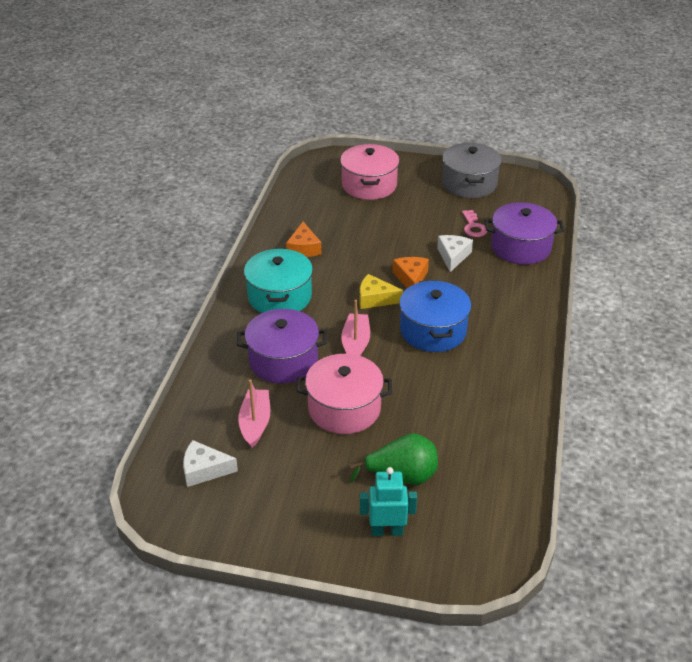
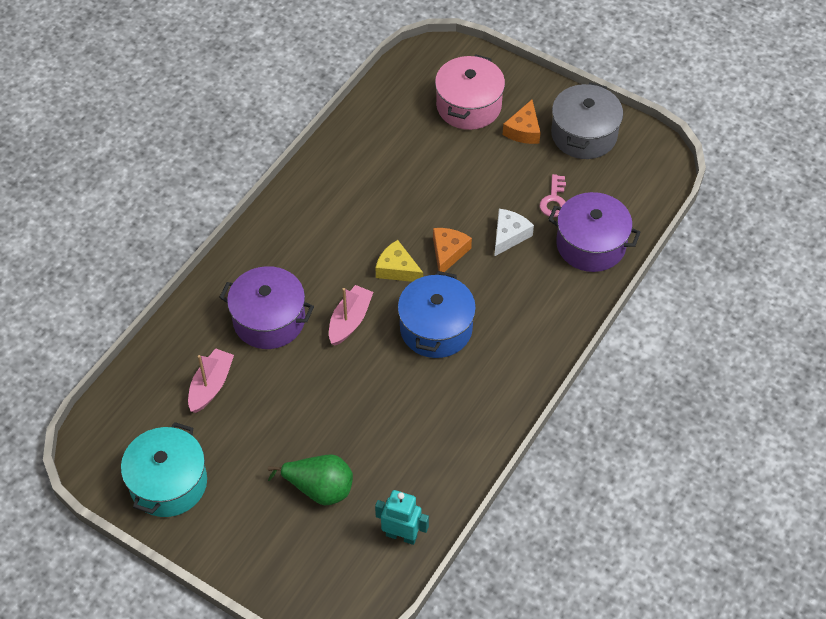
camera: 20 degrees right, 15 degrees up
white cheese [183,440,238,487] -> none
turquoise pot [244,249,313,313] -> turquoise pot moved to [121,422,207,517]
orange cheese [286,222,321,257] -> orange cheese moved to [503,100,541,144]
pink pot [296,354,392,434] -> none
turquoise robot [360,467,417,536] -> turquoise robot moved to [375,490,429,545]

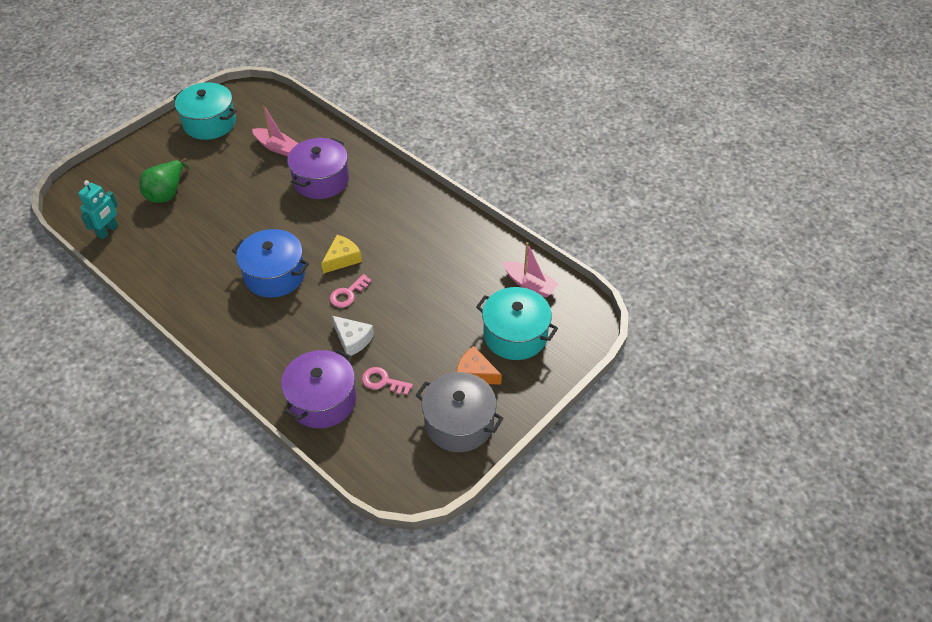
camera: 100 degrees right, 5 degrees down
pink boat [329,285,373,346] -> pink boat moved to [503,242,559,298]
orange cheese [433,228,472,272] -> pink key [330,274,372,308]
pink pot [435,54,505,130] -> turquoise pot [476,287,558,360]

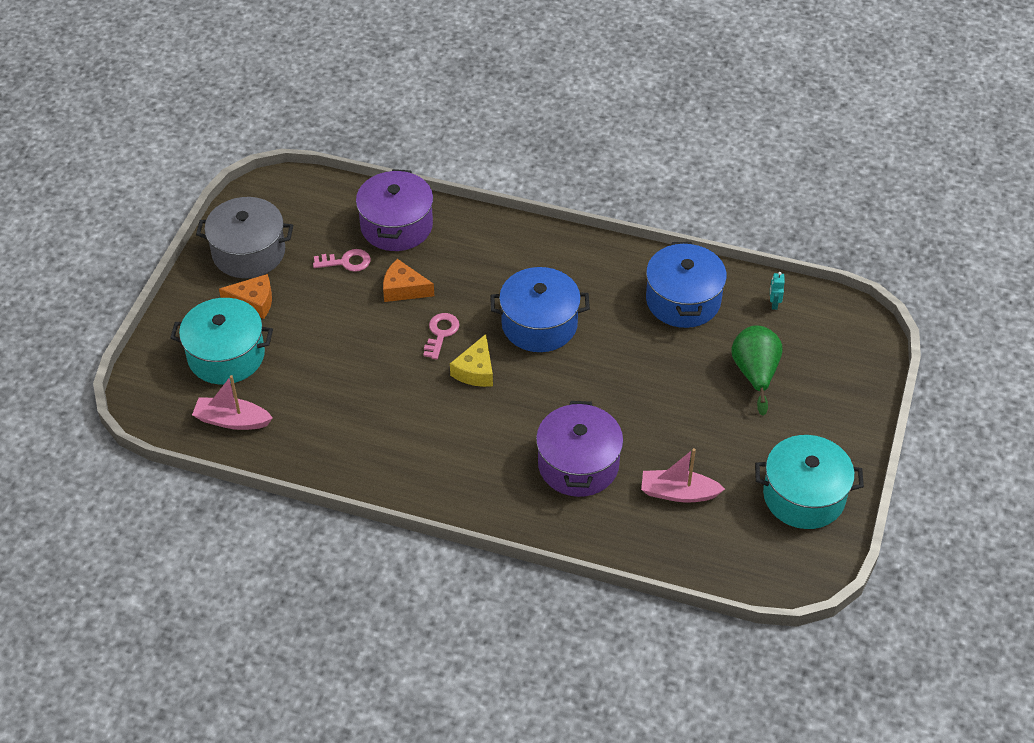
camera: 155 degrees right, 0 degrees up
turquoise robot [78,180,118,239] -> turquoise robot [770,272,785,310], size x0.54
white cheese [332,316,374,356] -> orange cheese [383,259,434,302]
none -> blue pot [646,242,727,328]

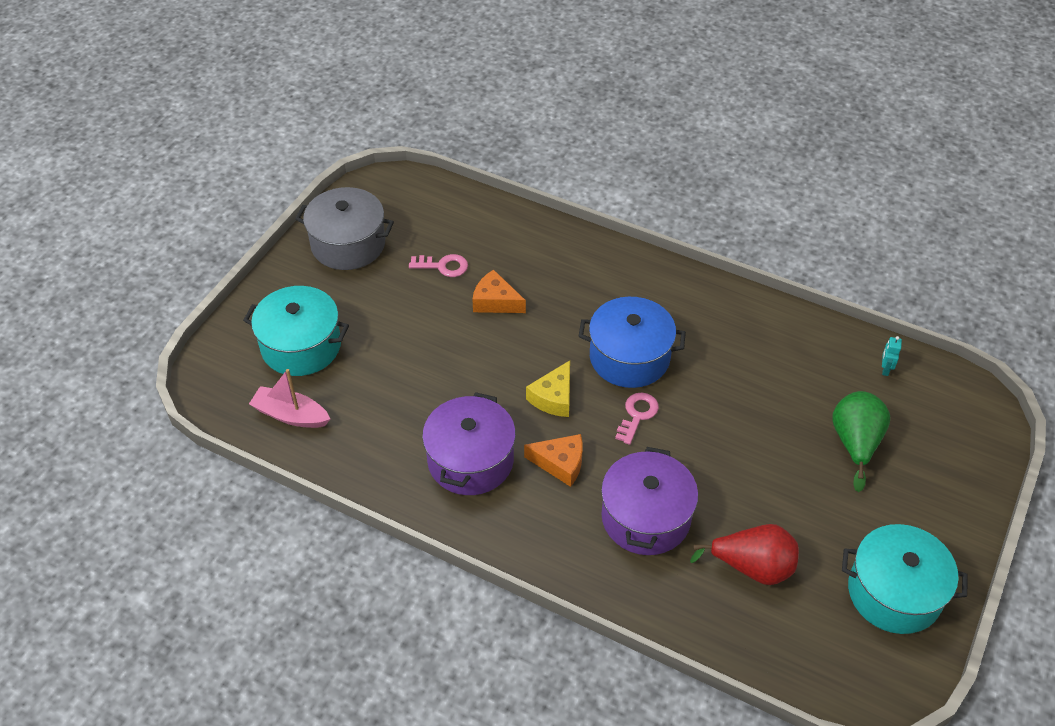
camera: 10 degrees right, 0 degrees up
orange cheese [219,274,272,319] -> orange cheese moved to [524,434,583,487]
purple pot [356,169,433,251] -> purple pot moved to [422,392,516,495]
pink key [423,313,459,359] -> pink key moved to [615,392,659,445]
pink boat [641,448,725,503] -> red pear [690,524,799,585]
blue pot [646,242,727,328] -> none

